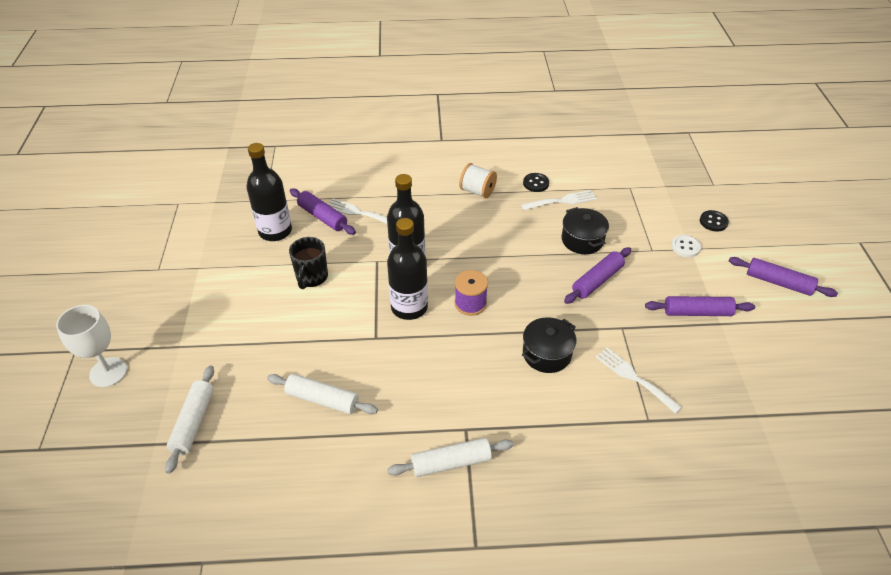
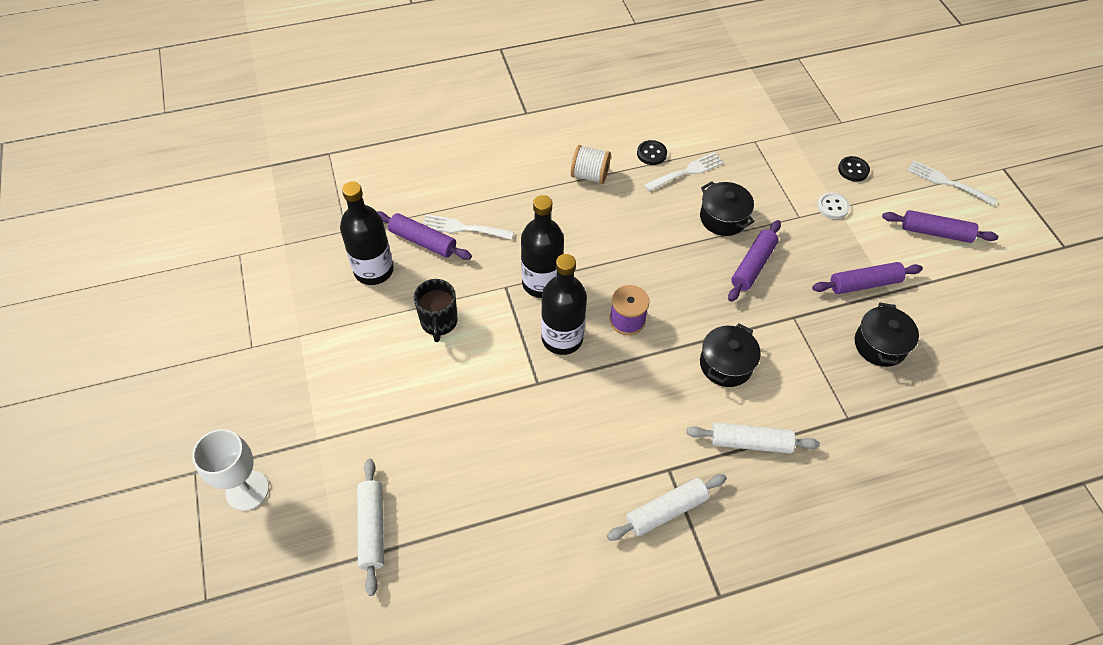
camera: 15 degrees left, 10 degrees up
white rolling pin [267,374,378,414] -> white rolling pin moved to [687,422,820,454]
white fork [596,348,682,414] -> white fork moved to [907,160,997,206]
none -> black pot [855,303,919,367]

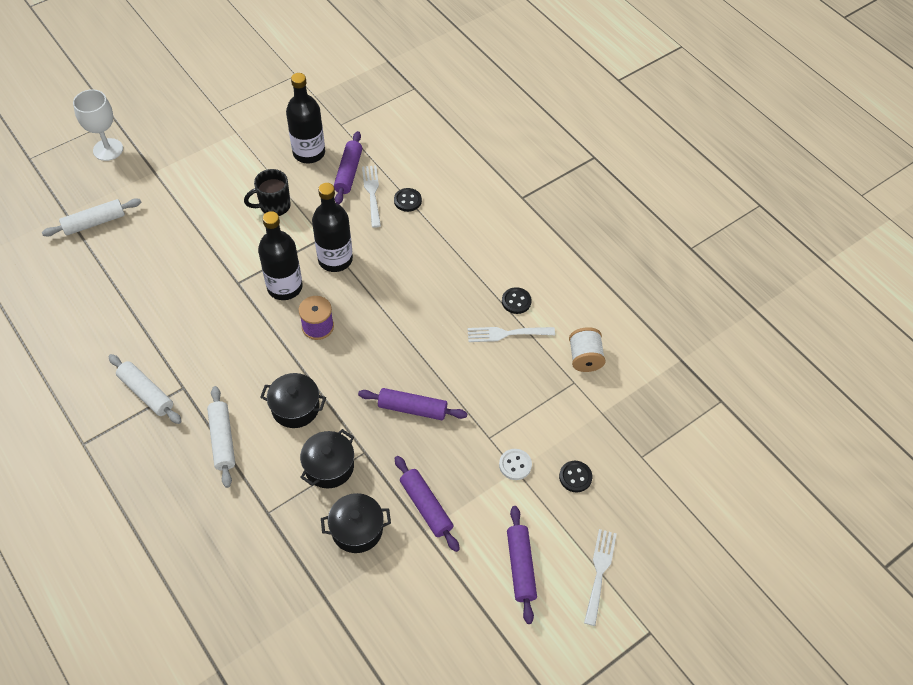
camera: 70 degrees right, 0 degrees up
white spool [571,145,611,184] -> white spool moved to [569,327,606,372]
white fork [644,152,724,191] -> white fork turned 135 degrees clockwise [468,327,555,342]
black pot [700,181,755,236] -> black pot moved to [300,429,354,488]
none -> black button [394,188,422,212]

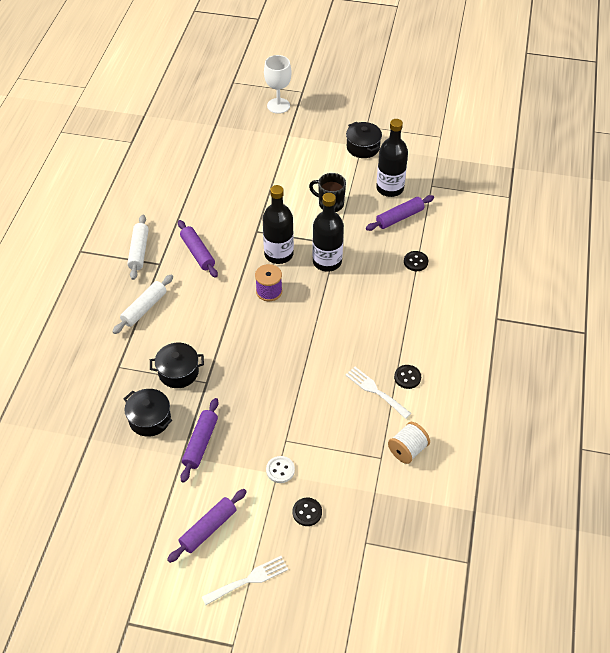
camera: 50 degrees right, 5 degrees down
white rolling pin [42,198,142,237] -> none
black pot [260,373,326,428] -> black pot moved to [346,122,382,158]
purple rolling pin [358,388,468,420] -> purple rolling pin moved to [178,220,218,278]
white fork [362,165,381,228] -> none

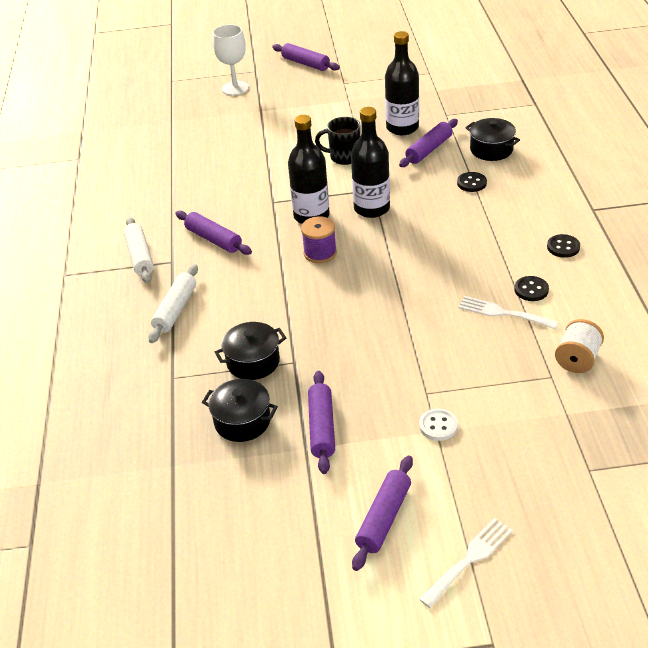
camera: 15 degrees left, 10 degrees down
black button [293,498,322,526] -> black button moved to [547,234,580,258]
black pot [346,122,382,158] -> black pot moved to [466,118,520,161]
none -> purple rolling pin [272,43,340,71]

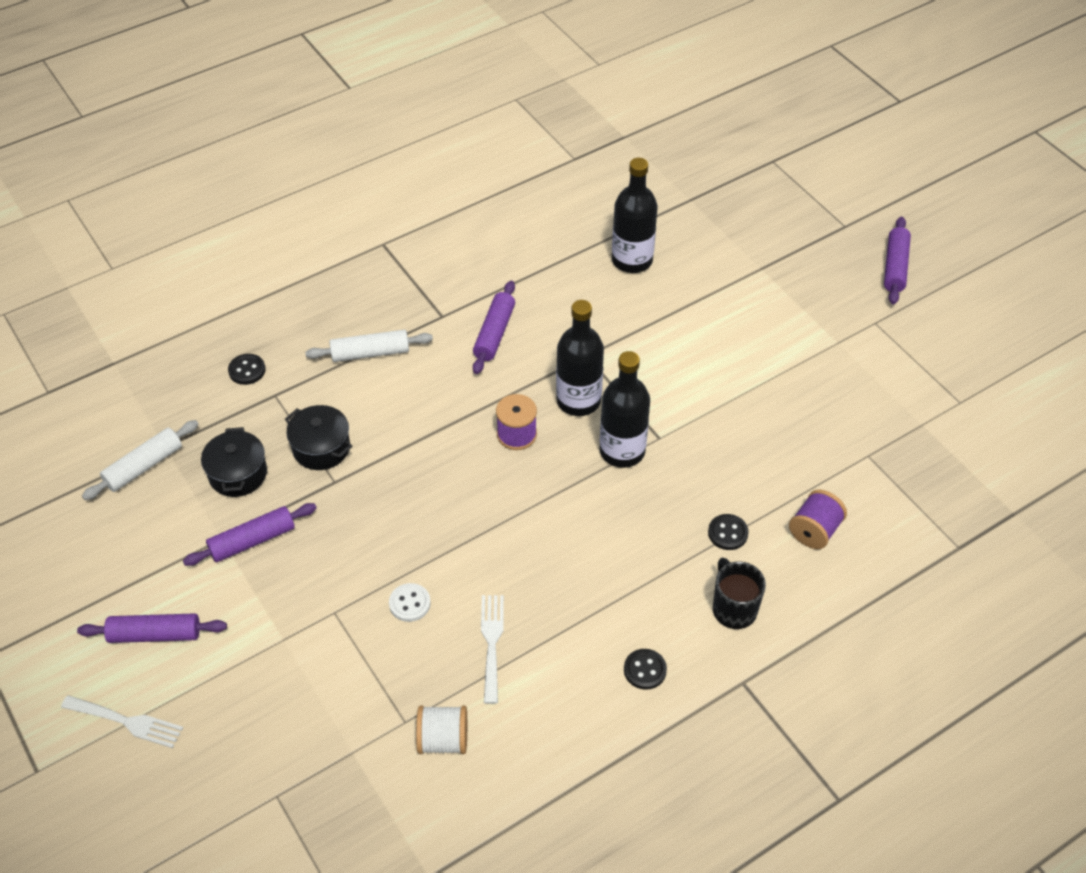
camera: 60 degrees right, 10 degrees up
white rolling pin [124,217,154,283] -> white rolling pin moved to [82,420,198,500]
white goblet [213,24,249,96] -> none
black mug [315,117,360,165] -> black mug moved to [713,558,766,629]
black bottle [385,31,419,135] -> black bottle moved to [612,158,658,273]
purple rolling pin [399,119,458,167] -> none
white button [419,409,458,441] -> white button moved to [389,583,431,622]
black pot [466,118,520,161] -> purple spool [789,490,847,549]
black button [514,276,549,301] -> black button moved to [228,354,266,385]

